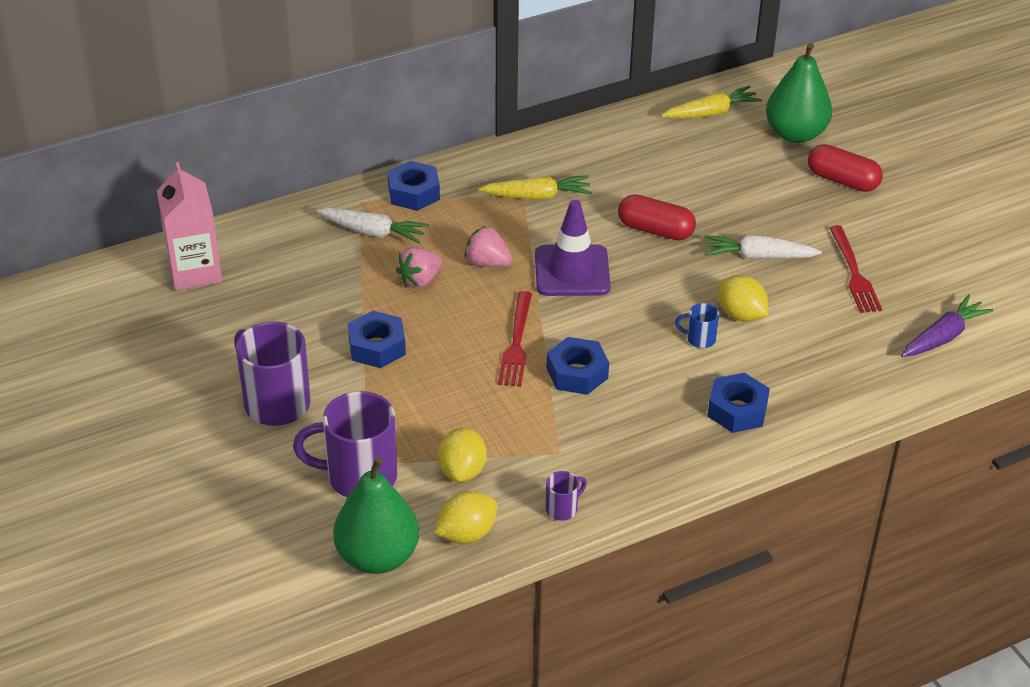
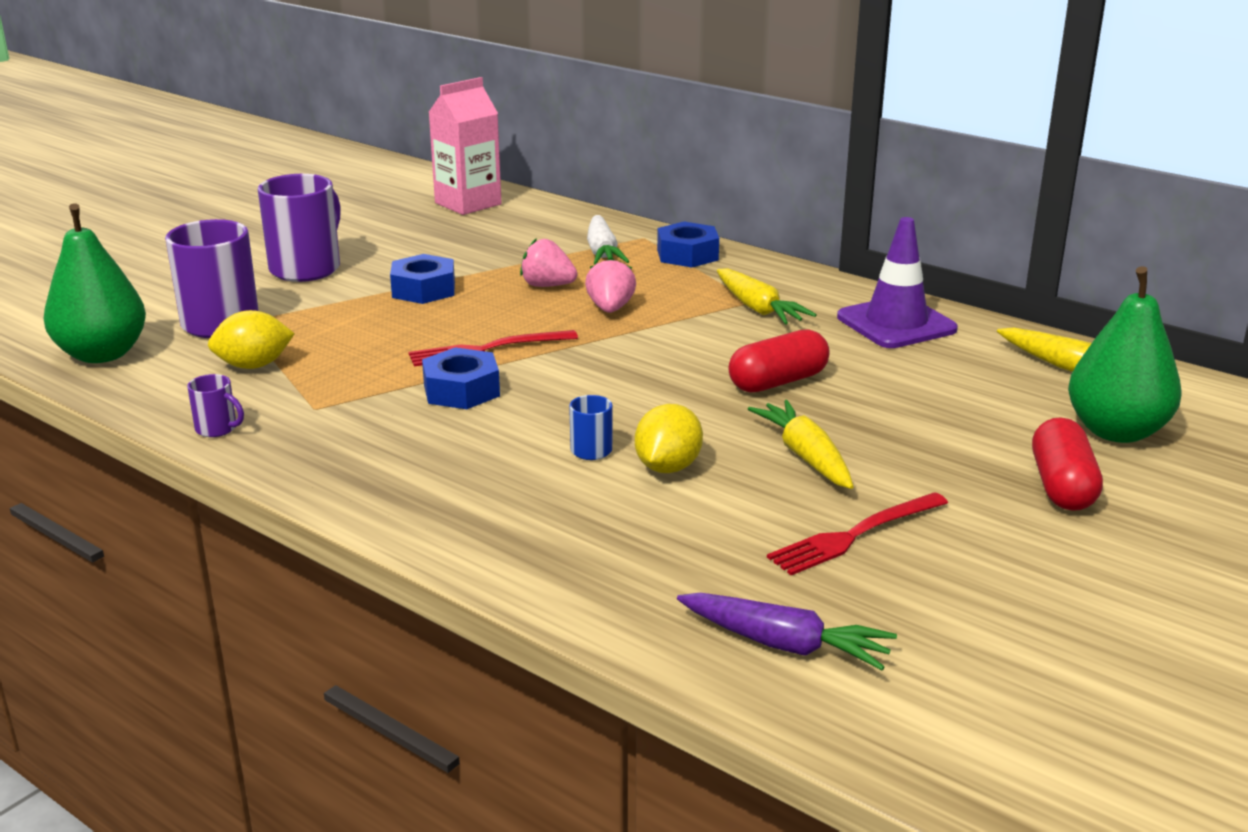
camera: 65 degrees right, 15 degrees down
yellow lemon [434,491,497,544] -> none
purple traffic cone [535,200,611,296] -> purple traffic cone moved to [837,217,958,348]
red capsule [618,194,696,241] -> red capsule turned 60 degrees clockwise [728,329,830,393]
white carrot [704,235,822,259] -> yellow carrot [748,400,854,489]
blue nut [707,373,770,433] -> none

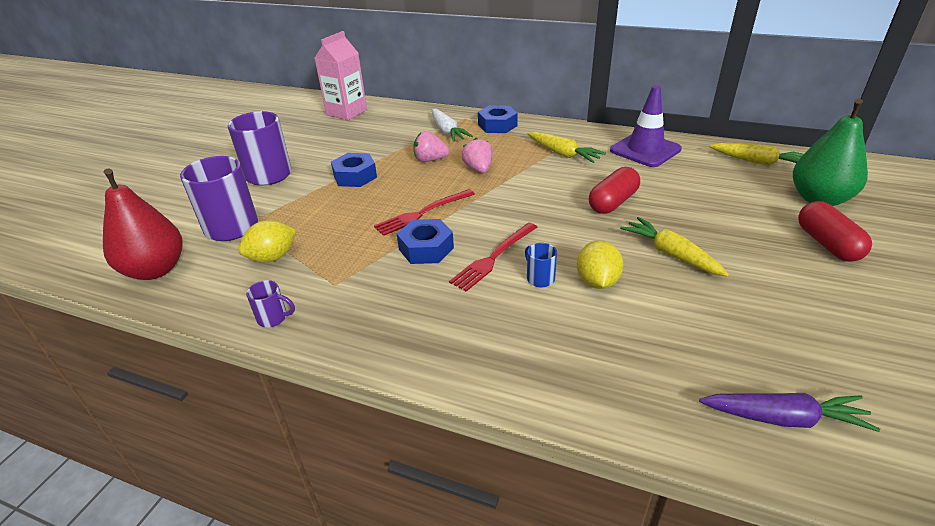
camera: 15 degrees left, 10 degrees up
green pear [44,203,146,363] -> red pear [103,168,183,280]
red fork [767,492,948,575] -> red fork moved to [449,223,537,292]

